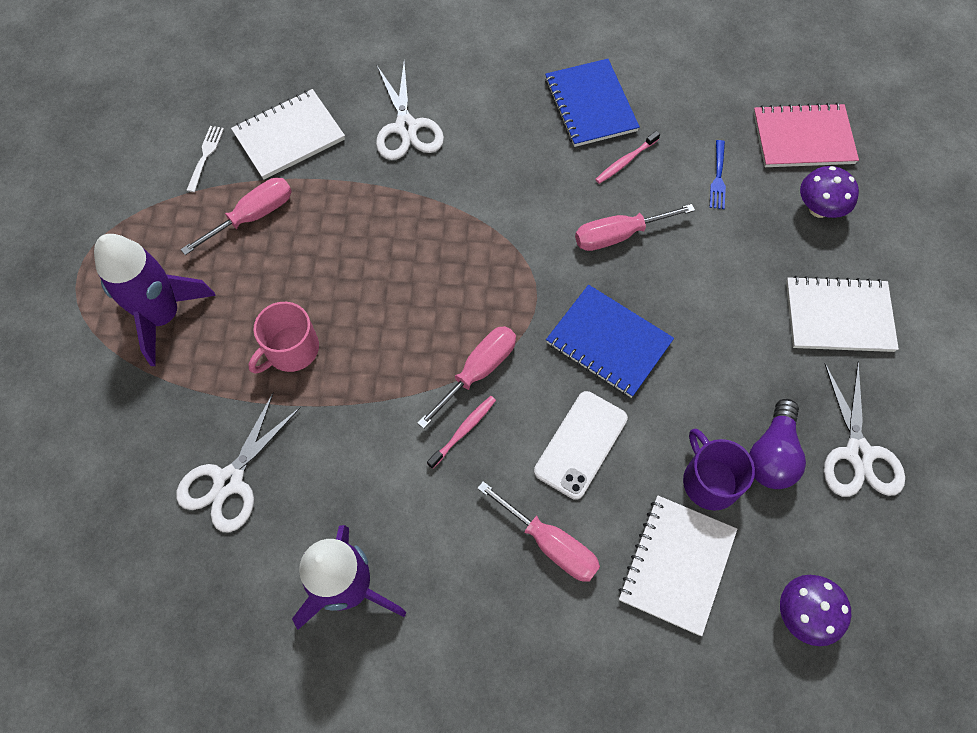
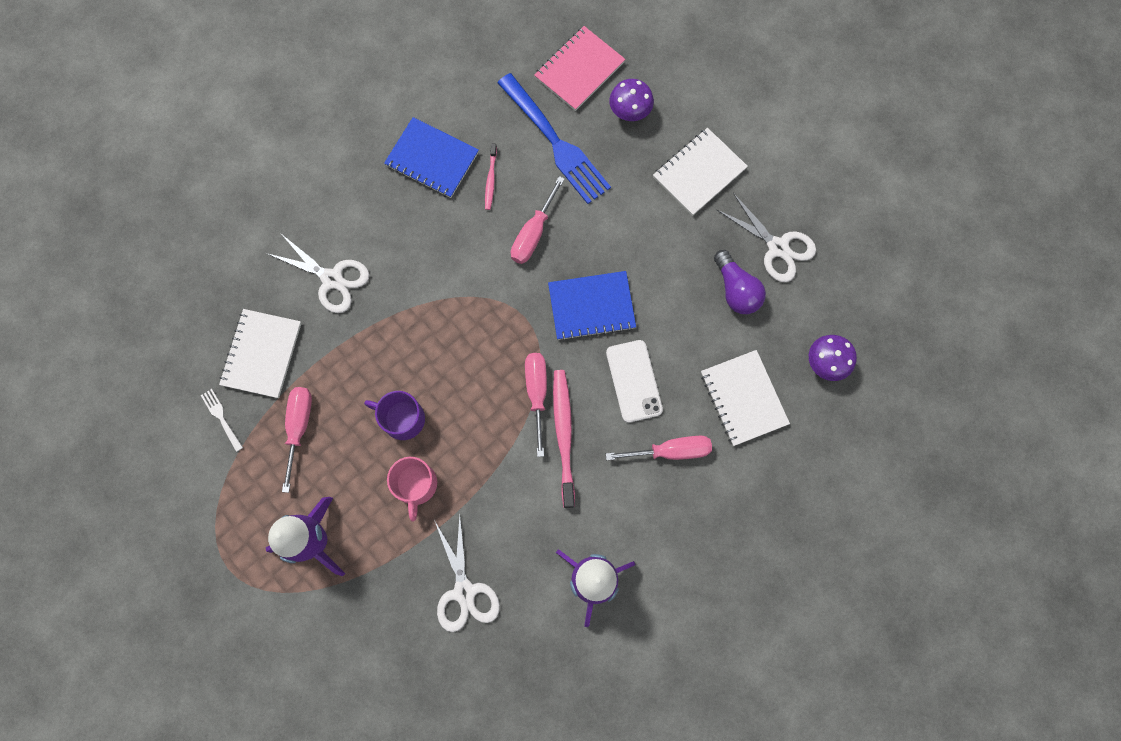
camera: 45 degrees left, 10 degrees up
pink toothbrush [427,396,496,469] -> pink toothbrush [553,370,575,508], size x1.89
purple mug [683,429,755,511] -> purple mug moved to [364,391,425,440]
blue fork [710,140,726,209] -> blue fork [497,73,611,204], size x2.45

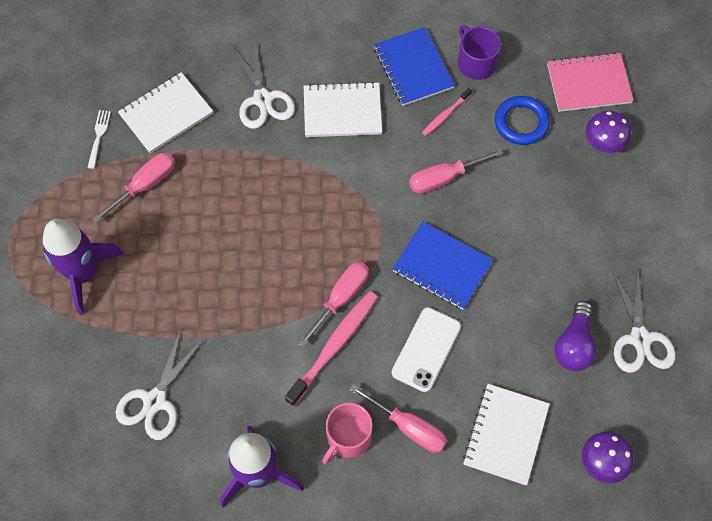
camera: 40 degrees right, 10 degrees down
purple mug [364,391,425,440] -> purple mug moved to [458,25,501,80]
pink mug [387,457,437,522] -> pink mug moved to [322,403,373,464]
blue fork [497,73,611,204] -> blue ring [495,96,550,145]
white notebook [653,128,748,216] -> white notebook moved to [304,81,382,137]

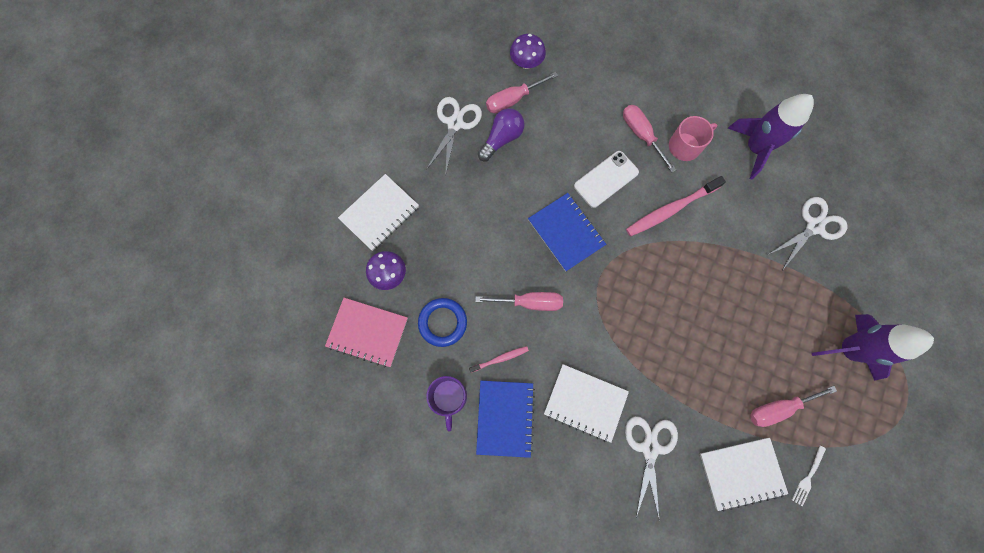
camera: 155 degrees left, 10 degrees up
pink screwdriver [298,261,369,348] -> pink screwdriver moved to [486,72,558,113]
white notebook [463,384,550,485] -> white notebook moved to [338,174,419,251]

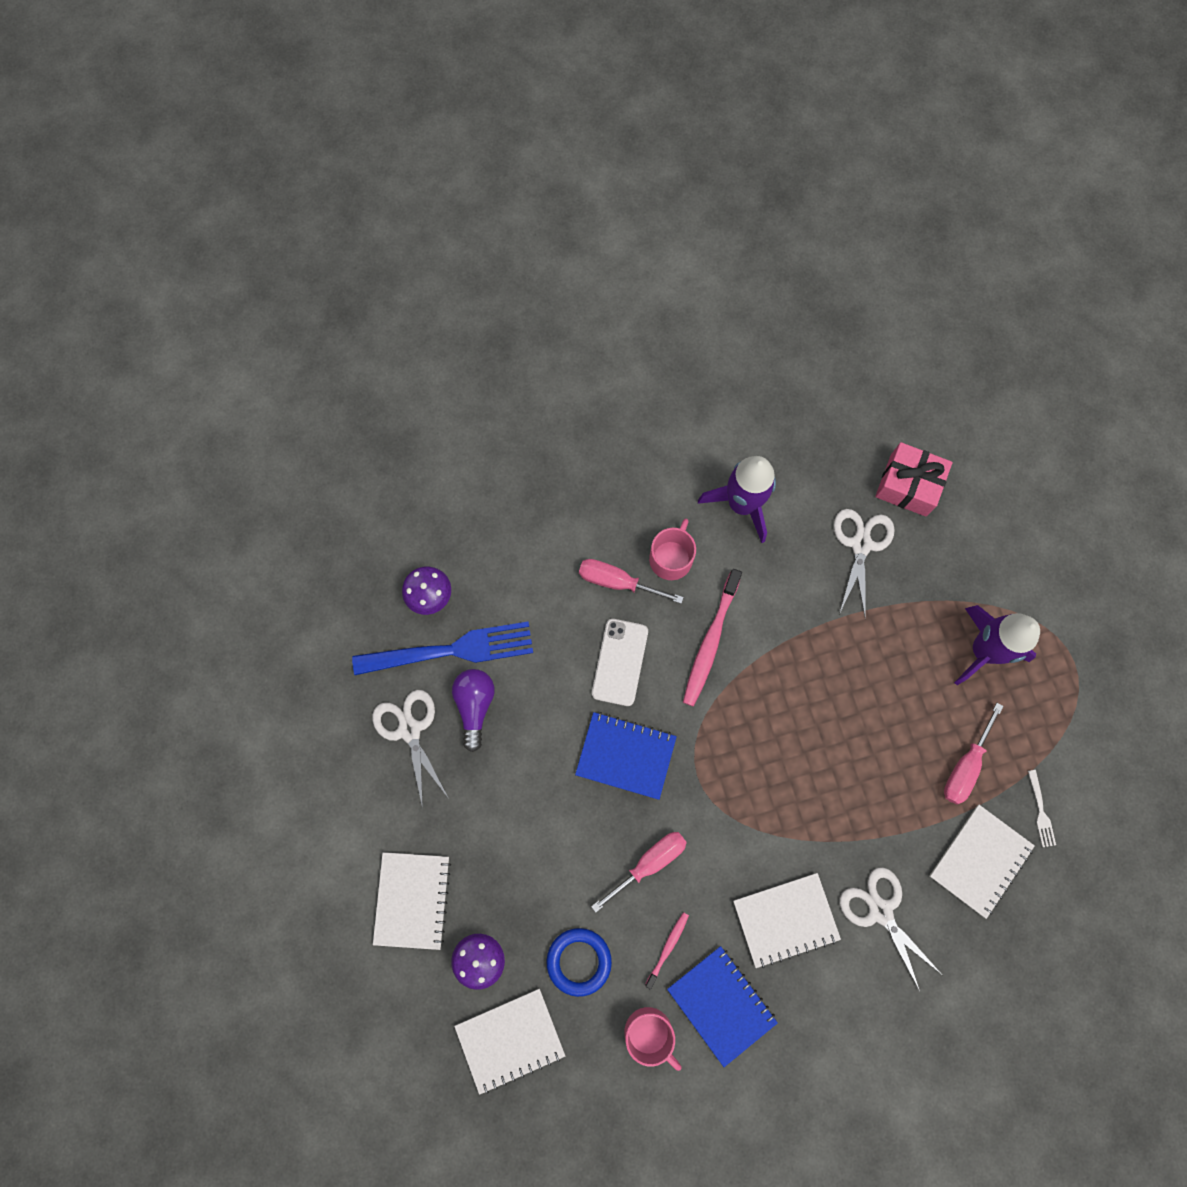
camera: 40 degrees left, 0 degrees up
pink notebook [325,298,408,368] -> white notebook [454,989,565,1095]
purple mug [426,376,467,432] -> pink mug [624,1007,682,1071]
pink screwdriver [486,72,558,113] -> blue fork [352,622,533,675]
none -> pink gift [875,442,953,517]

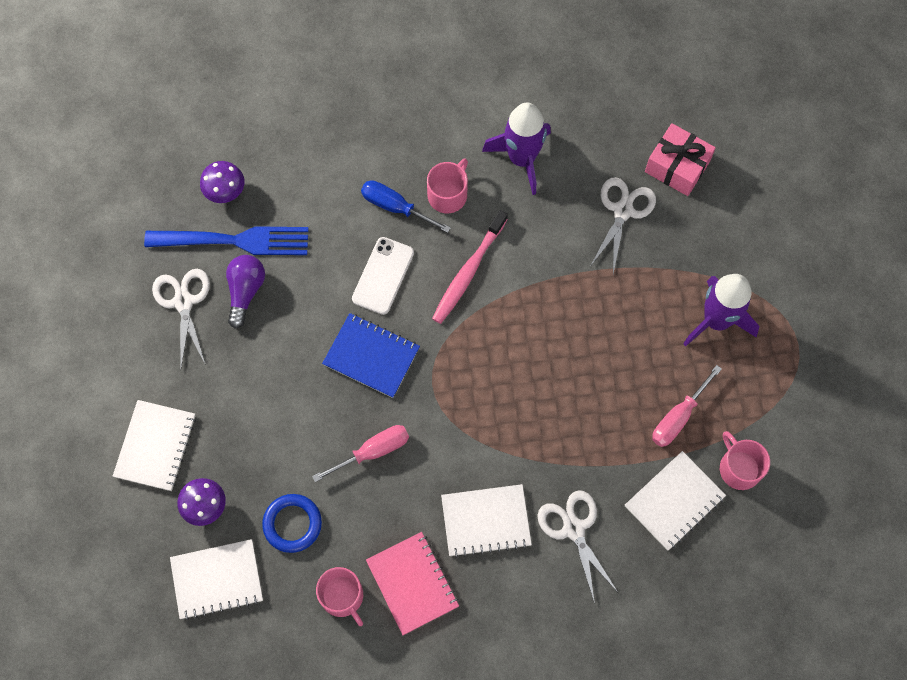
camera: 10 degrees right, 5 degrees down
pink screwdriver [579,559,684,604] -> blue screwdriver [361,180,451,233]
pink toothbrush [645,912,689,989] -> none
blue notebook [667,946,778,1067] -> pink notebook [366,532,459,635]
white fork [1028,770,1056,847] -> pink mug [720,431,770,490]

